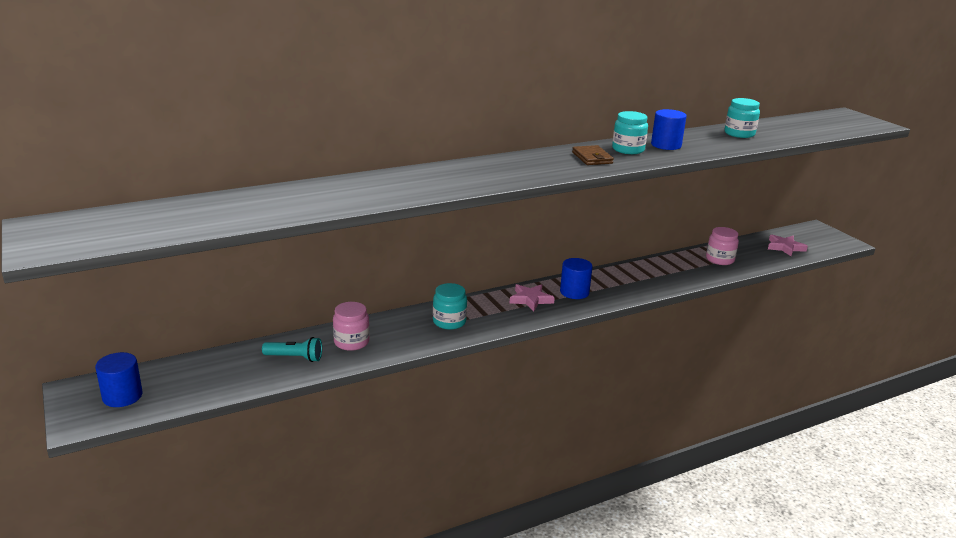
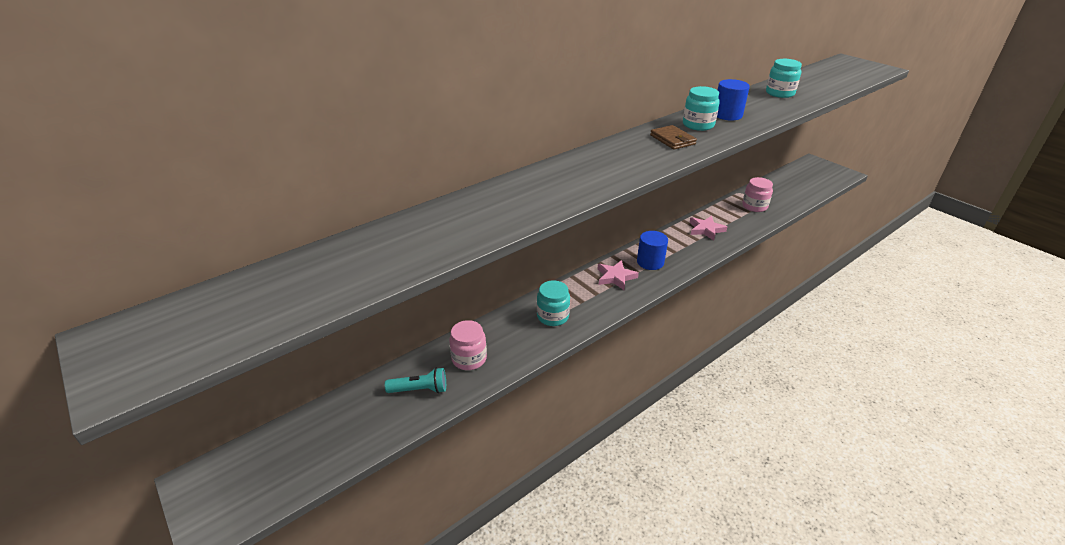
camera: 10 degrees left, 10 degrees up
blue cylinder [95,352,143,407] -> none
pink star [768,235,808,256] -> pink star moved to [689,216,727,241]

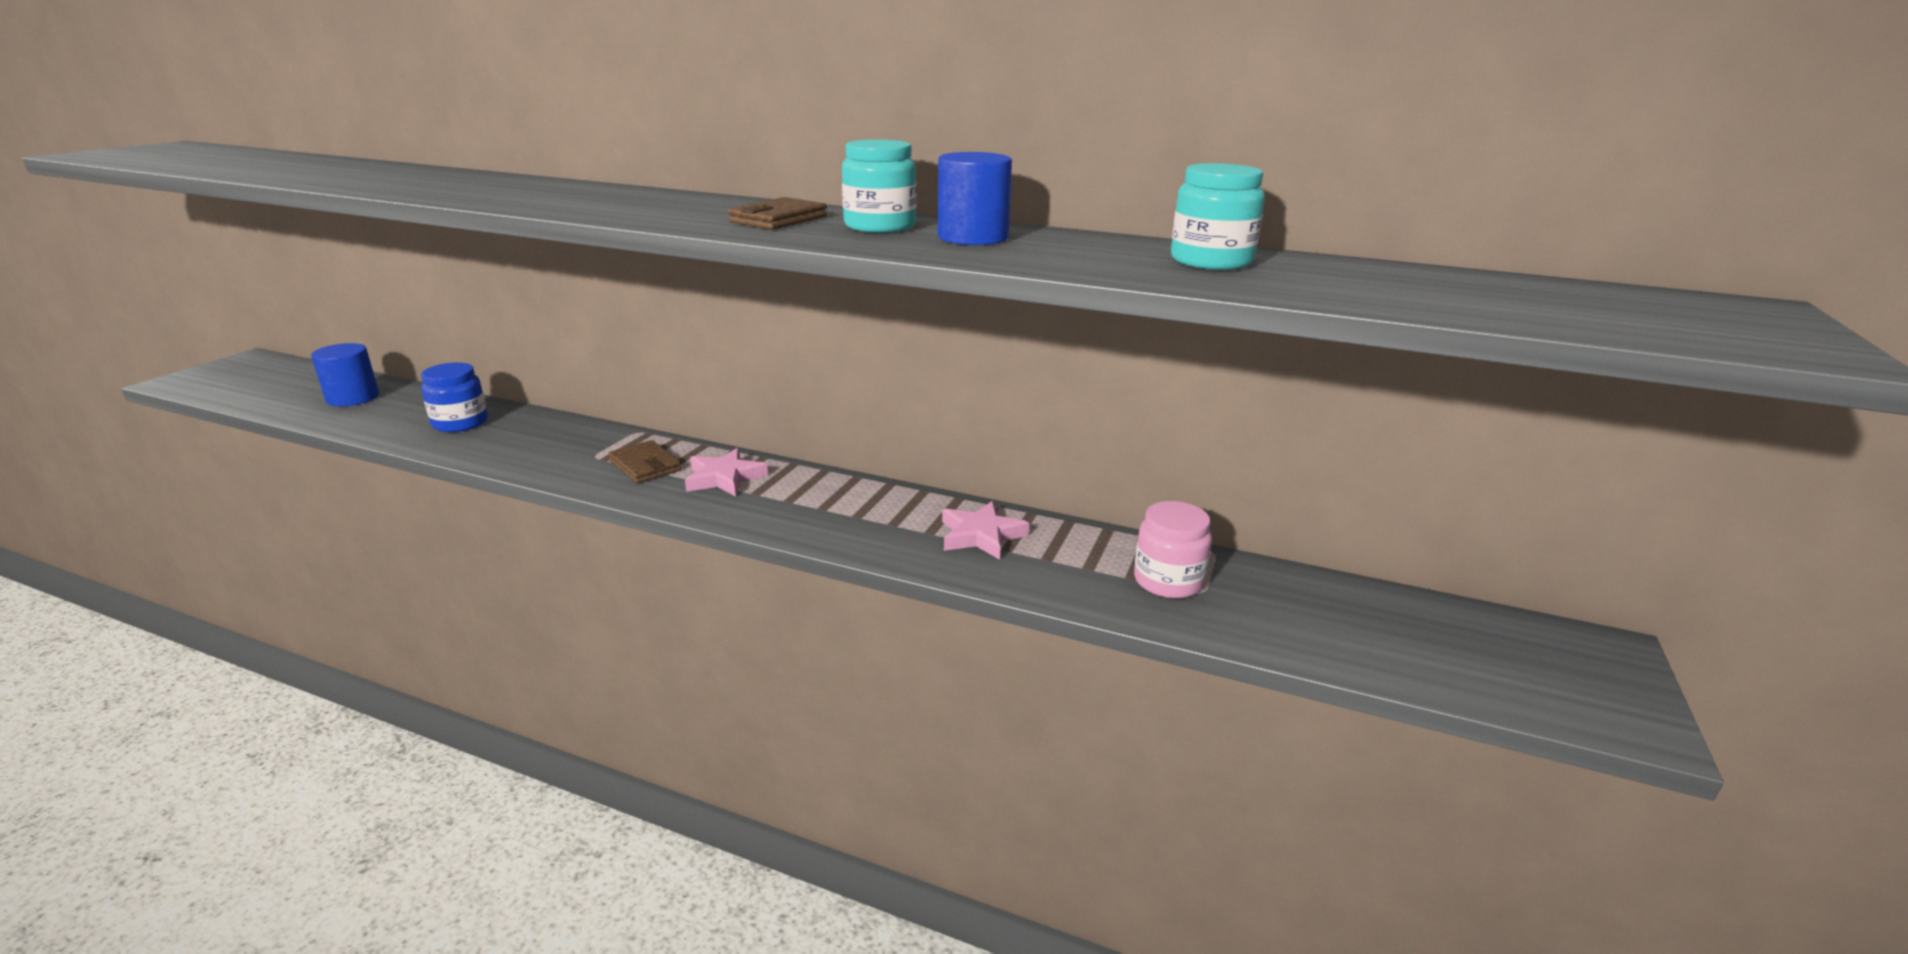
camera: 60 degrees right, 10 degrees down
turquoise flashlight [385,368,446,393] -> none
pink jar [449,320,487,370] -> blue jar [421,362,488,432]
turquoise jar [537,281,570,326] -> none
blue cylinder [637,231,668,270] -> blue cylinder moved to [311,343,379,406]
none -> brown wallet [608,440,682,484]

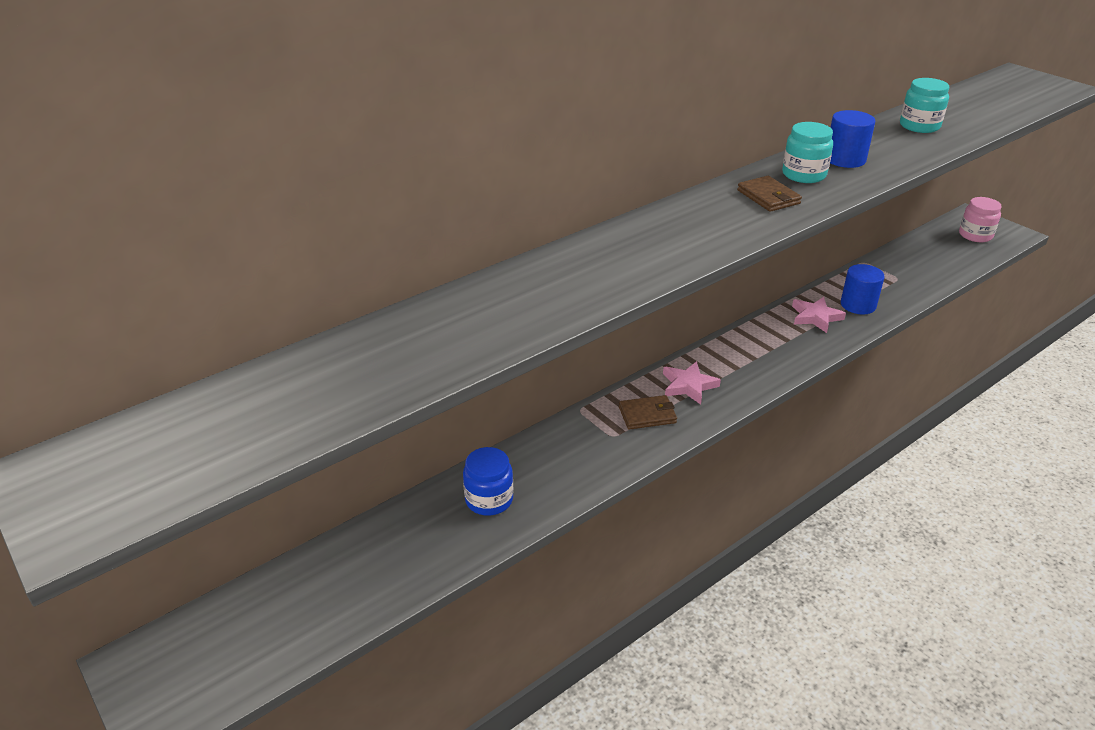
camera: 60 degrees left, 10 degrees up
blue cylinder [311,343,379,406] -> blue cylinder moved to [841,264,885,315]
pink jar [1134,501,1212,598] -> pink jar moved to [959,197,1002,242]

